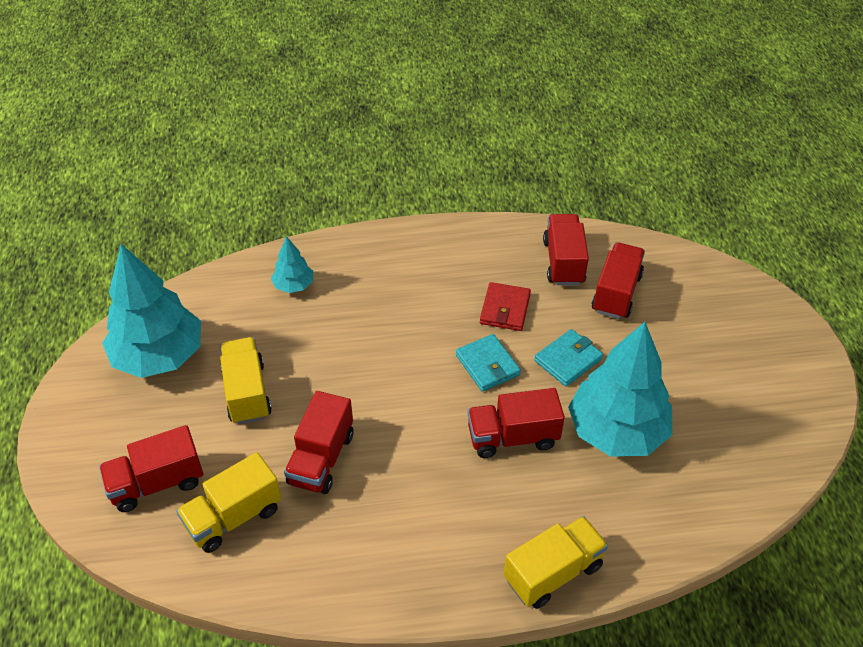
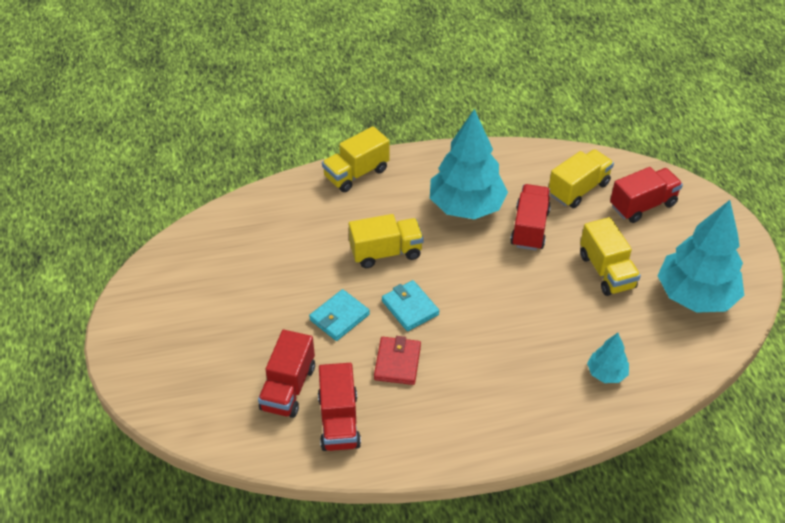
camera: 175 degrees right, 0 degrees up
red truck [467,388,565,458] -> yellow truck [349,214,424,268]
turquoise tree [568,322,672,457] -> turquoise tree moved to [430,109,508,219]

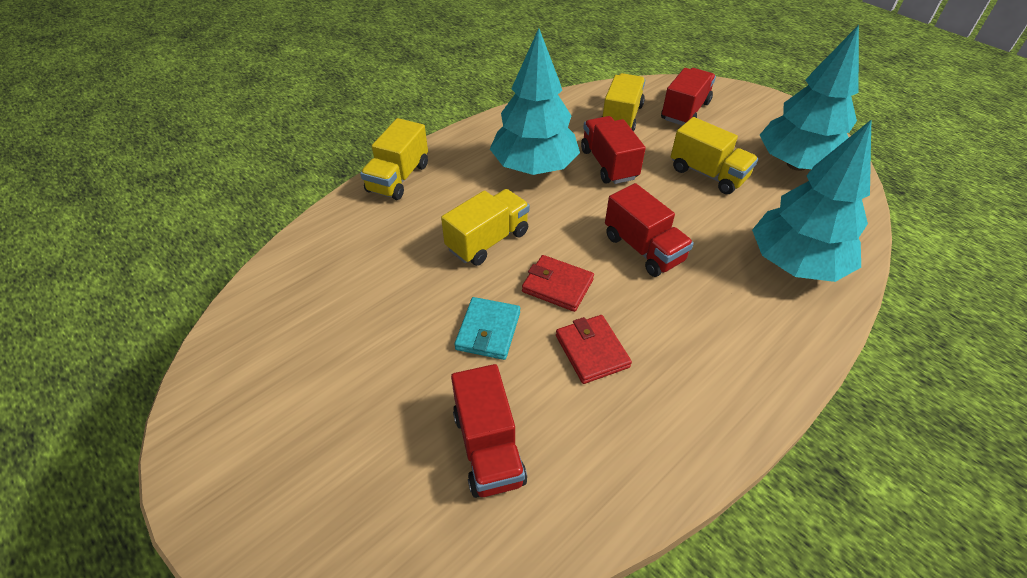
camera: 30 degrees left, 0 degrees up
red truck [318,363,361,451] -> red truck moved to [605,183,694,277]
turquoise wallet [382,280,439,331] -> red wallet [522,255,594,312]
turquoise tree [587,333,629,383] -> turquoise tree [752,120,871,282], size x2.14

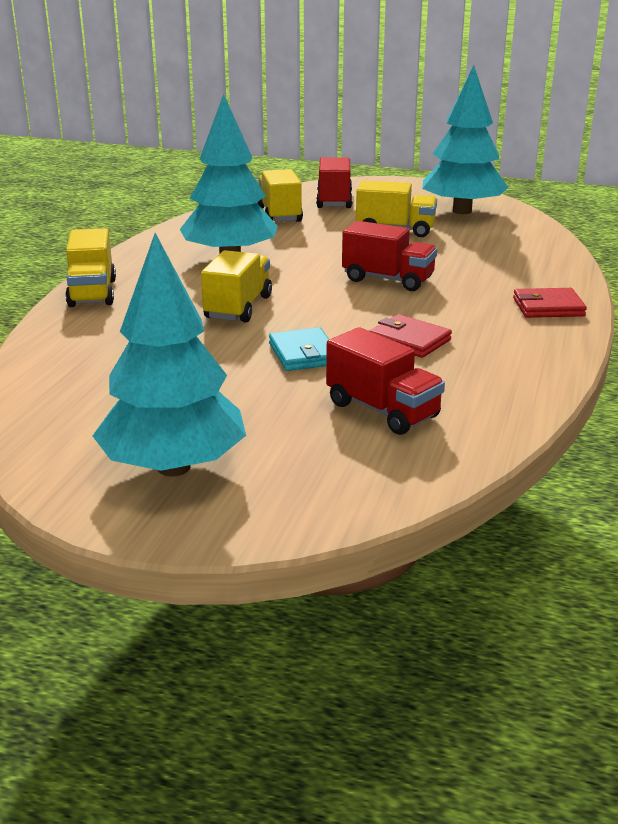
camera: 30 degrees left, 20 degrees down
red wallet [522,255,594,312] -> red wallet moved to [513,288,587,318]
red truck [581,116,646,184] -> none
turquoise tree [752,120,871,282] -> turquoise tree moved to [93,233,246,476]

